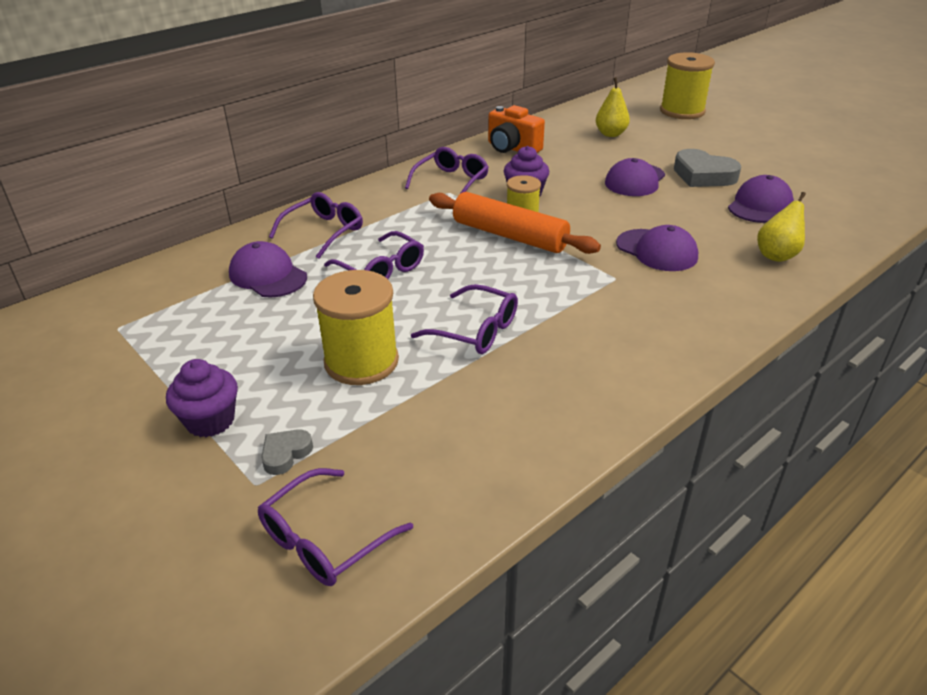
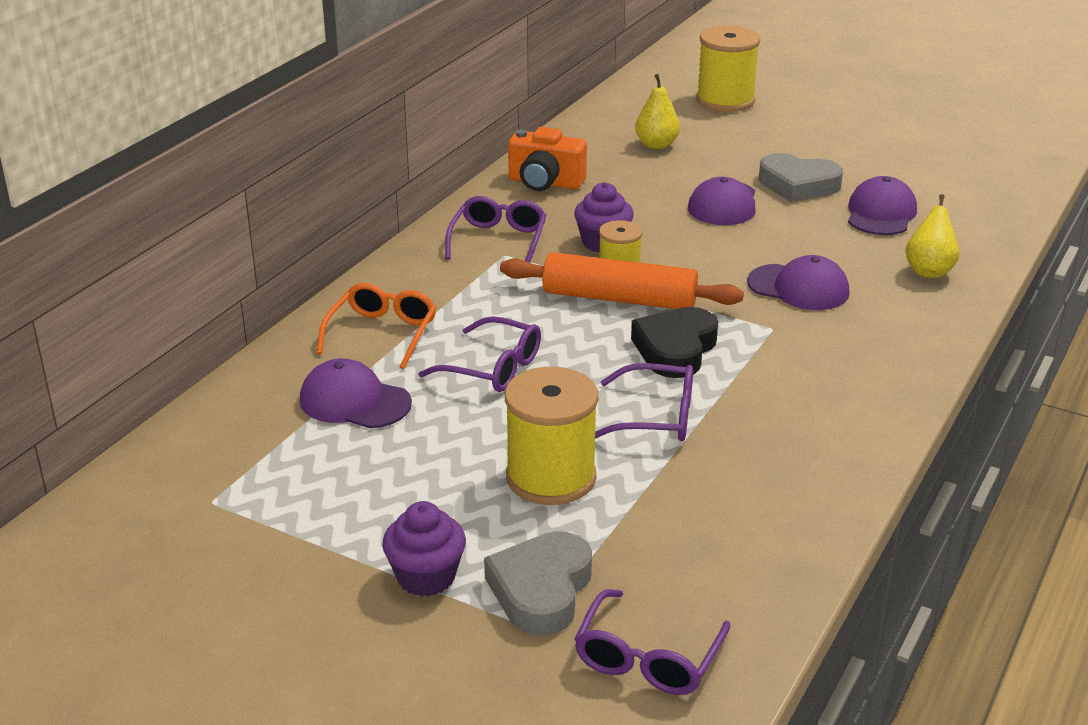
camera: 20 degrees left, 5 degrees down
grey heart [261,429,313,475] -> grey heart [484,531,592,636], size x1.92
purple glasses [269,192,363,259] -> orange glasses [317,283,437,369]
none -> black heart [631,307,718,378]

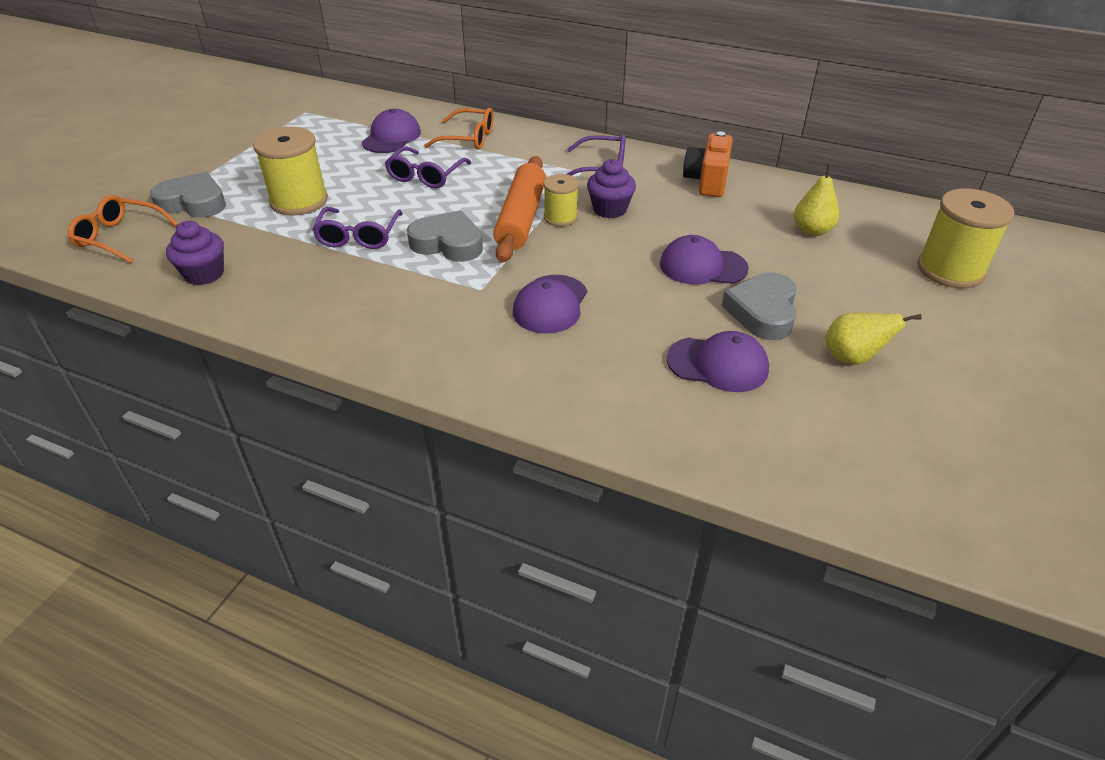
camera: 85 degrees right, 10 degrees up
purple cupcake [382,501,466,597] -> purple cupcake moved to [166,221,224,285]
purple glasses [575,589,730,695] -> orange glasses [68,195,178,263]
black heart [631,307,718,378] -> grey heart [407,210,483,262]
yellow pear [905,194,959,278] -> yellow pear moved to [825,313,922,365]

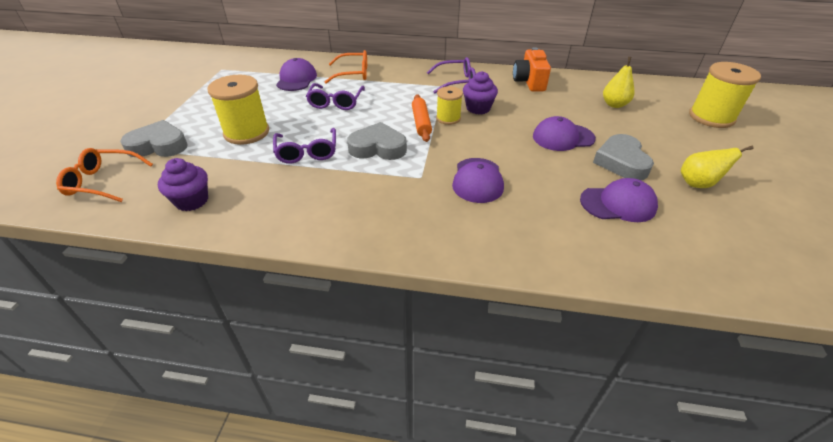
camera: 15 degrees left, 0 degrees up
orange rolling pin [493,156,546,263] -> orange rolling pin [412,94,432,142], size x0.62

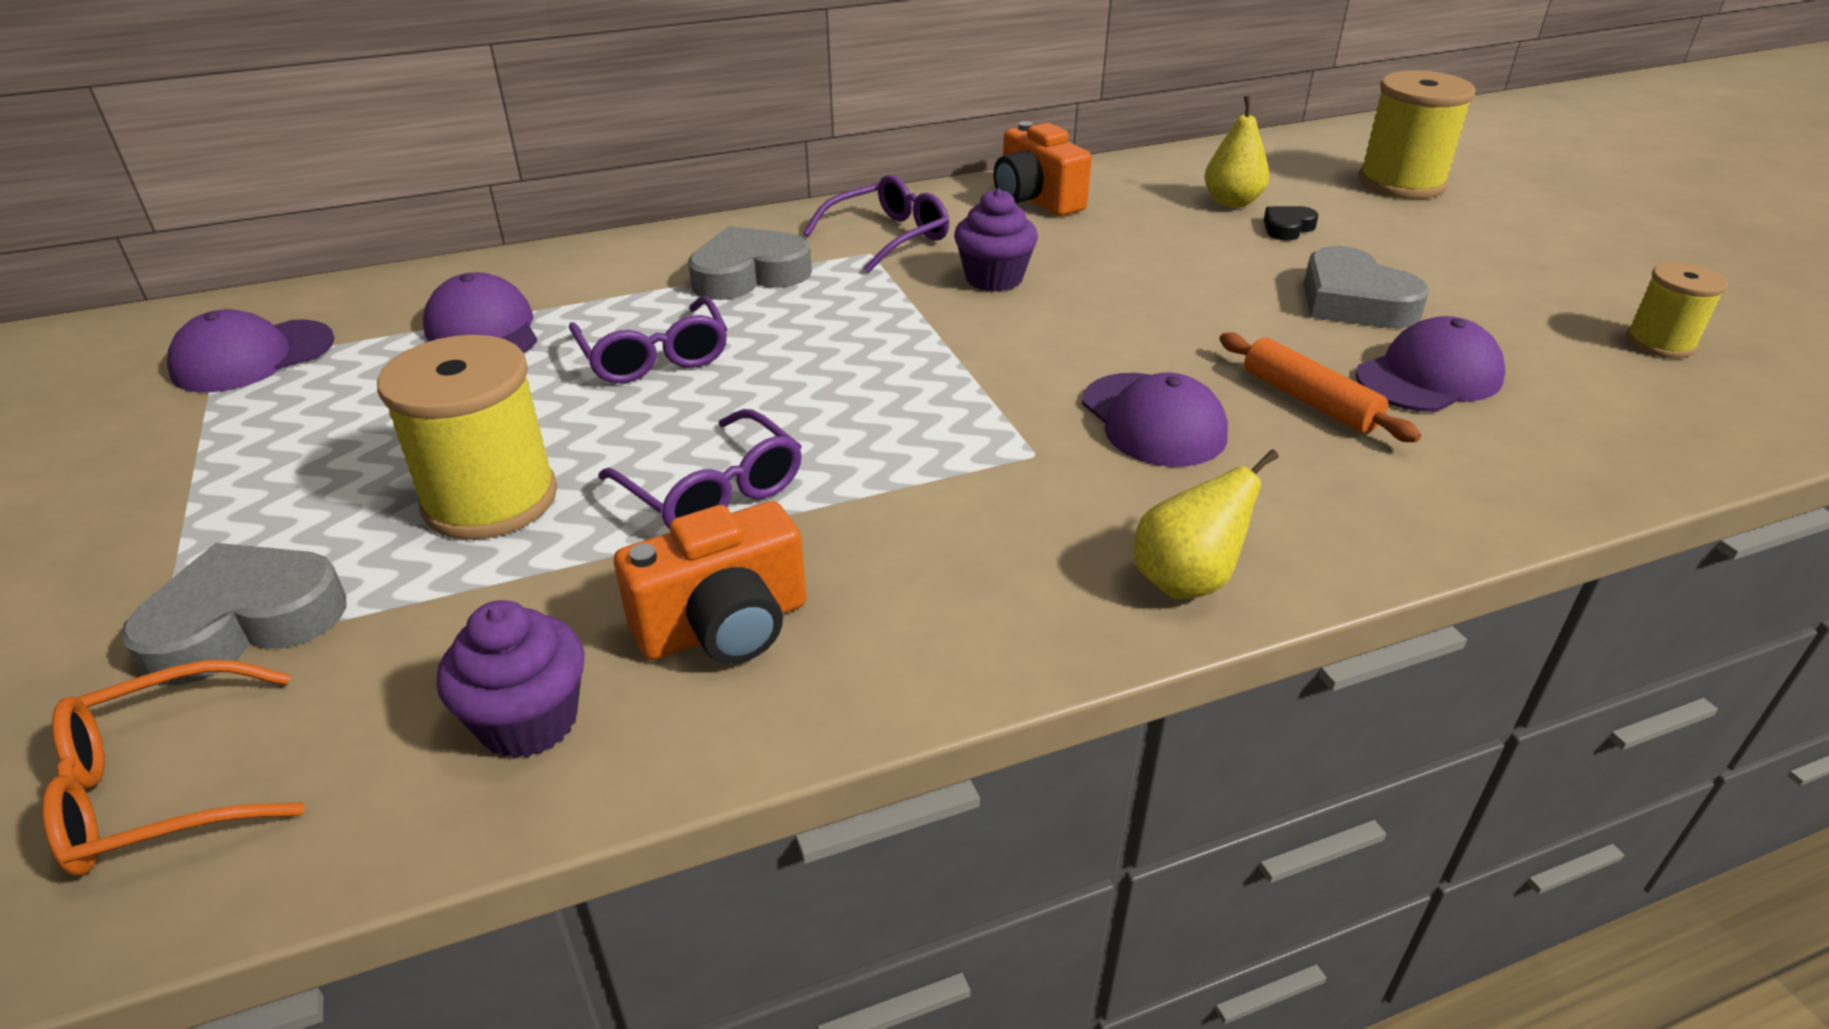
camera: 30 degrees left, 5 degrees down
orange glasses [325,50,367,83] -> none
grey heart [347,122,407,160] -> grey heart moved to [688,226,812,300]
orange rolling pin [412,94,432,142] -> orange rolling pin moved to [1219,332,1421,442]
yellow spool [436,86,463,125] -> yellow spool moved to [1626,262,1728,358]
purple cap [533,116,596,151] -> purple cap moved to [167,309,335,392]
yellow pear [681,146,753,188] -> yellow pear moved to [1134,449,1279,599]
none -> orange camera [614,501,806,664]
none -> black heart [1264,206,1318,241]

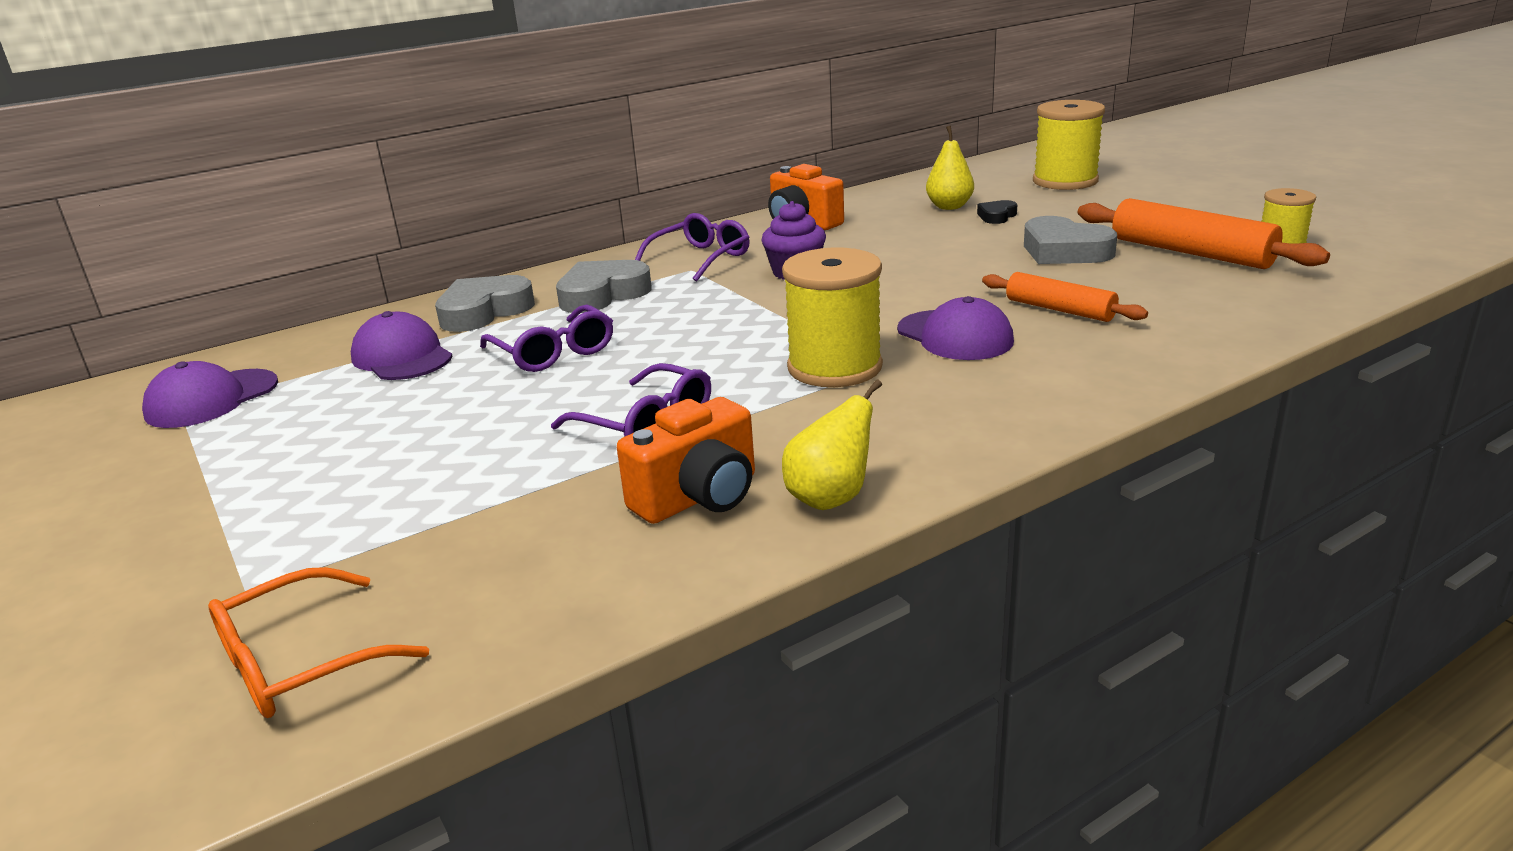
camera: 10 degrees left, 10 degrees down
grey heart [121,543,346,685] -> grey heart moved to [435,275,535,332]
yellow spool [377,335,557,540] -> yellow spool moved to [782,248,883,387]
purple cupcake [437,600,584,759] -> none
yellow pear [1134,449,1279,599] -> yellow pear moved to [782,379,882,510]
purple cap [1356,316,1505,412] -> none
none -> orange rolling pin [1078,198,1330,269]

